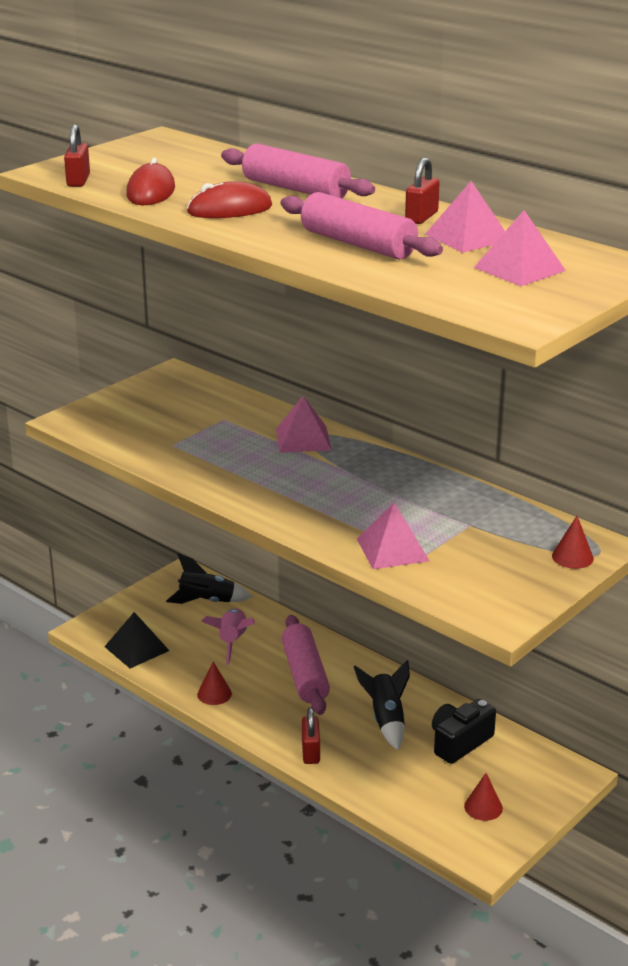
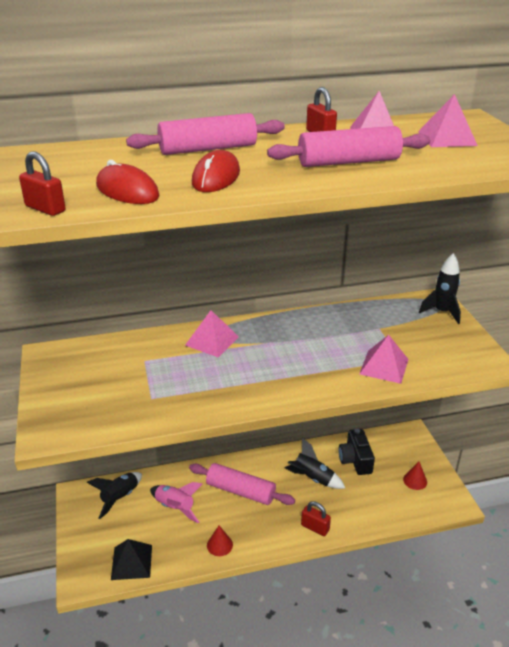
camera: 55 degrees left, 5 degrees up
red cone [552,516,594,569] -> black rocket [419,253,461,324]

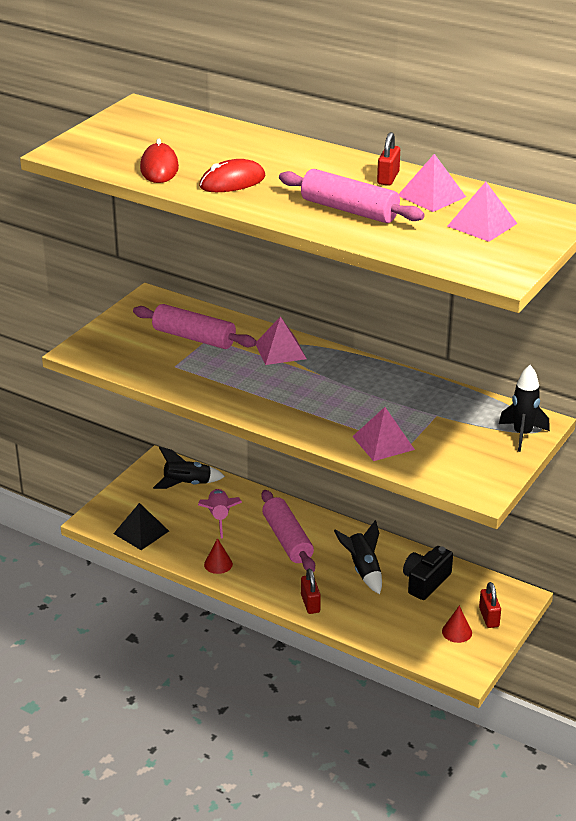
camera: 45 degrees right, 0 degrees up
red padlock [19,152,66,216] -> red padlock moved to [479,582,501,628]
pink rolling pin [126,113,285,155] -> pink rolling pin moved to [133,304,257,349]

